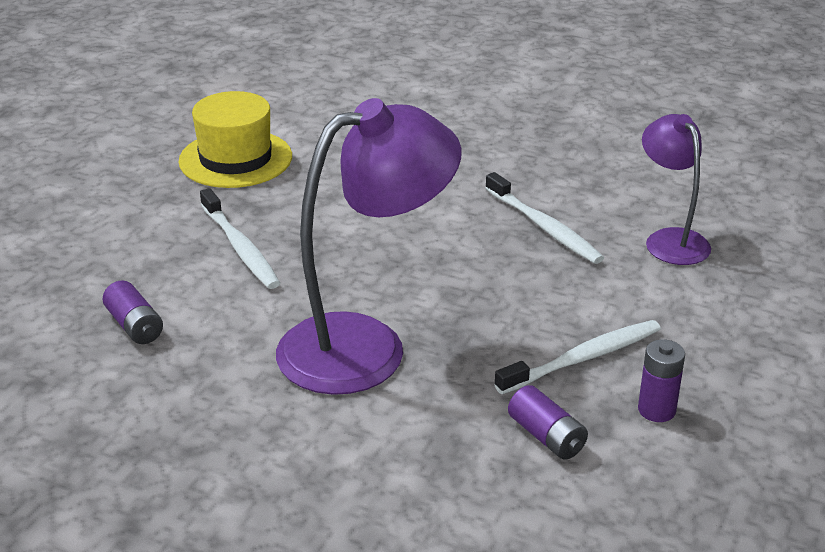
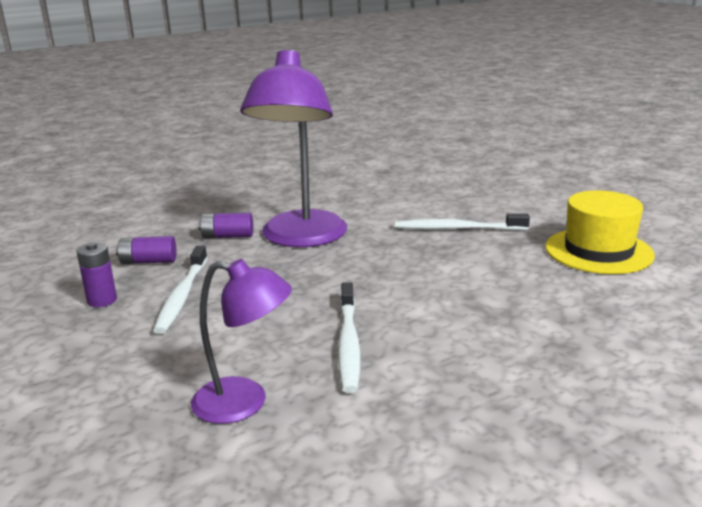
camera: 125 degrees right, 10 degrees down
purple battery [103,280,163,344] -> purple battery moved to [198,213,253,238]
white toothbrush [485,172,604,264] -> white toothbrush turned 90 degrees counterclockwise [338,282,360,393]

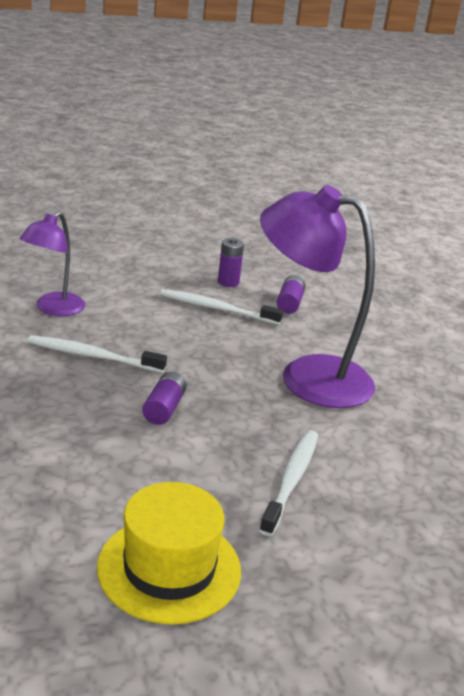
camera: 100 degrees right, 5 degrees up
purple battery [198,213,253,238] -> purple battery moved to [142,372,187,425]

